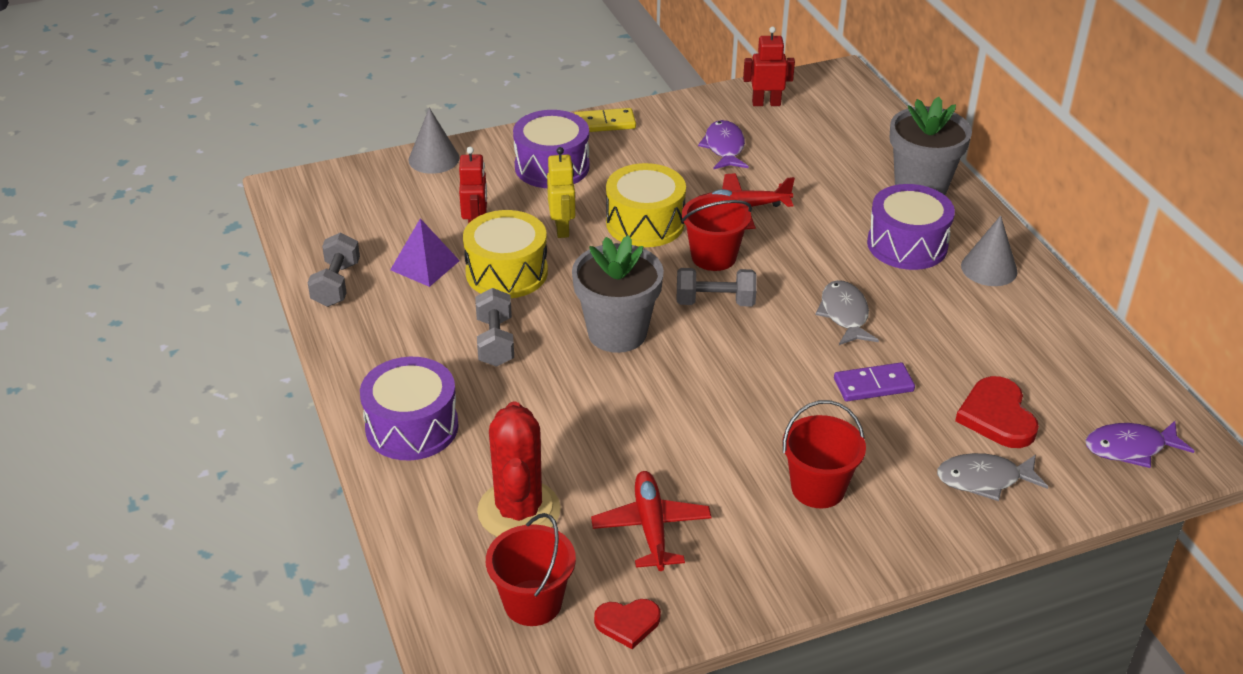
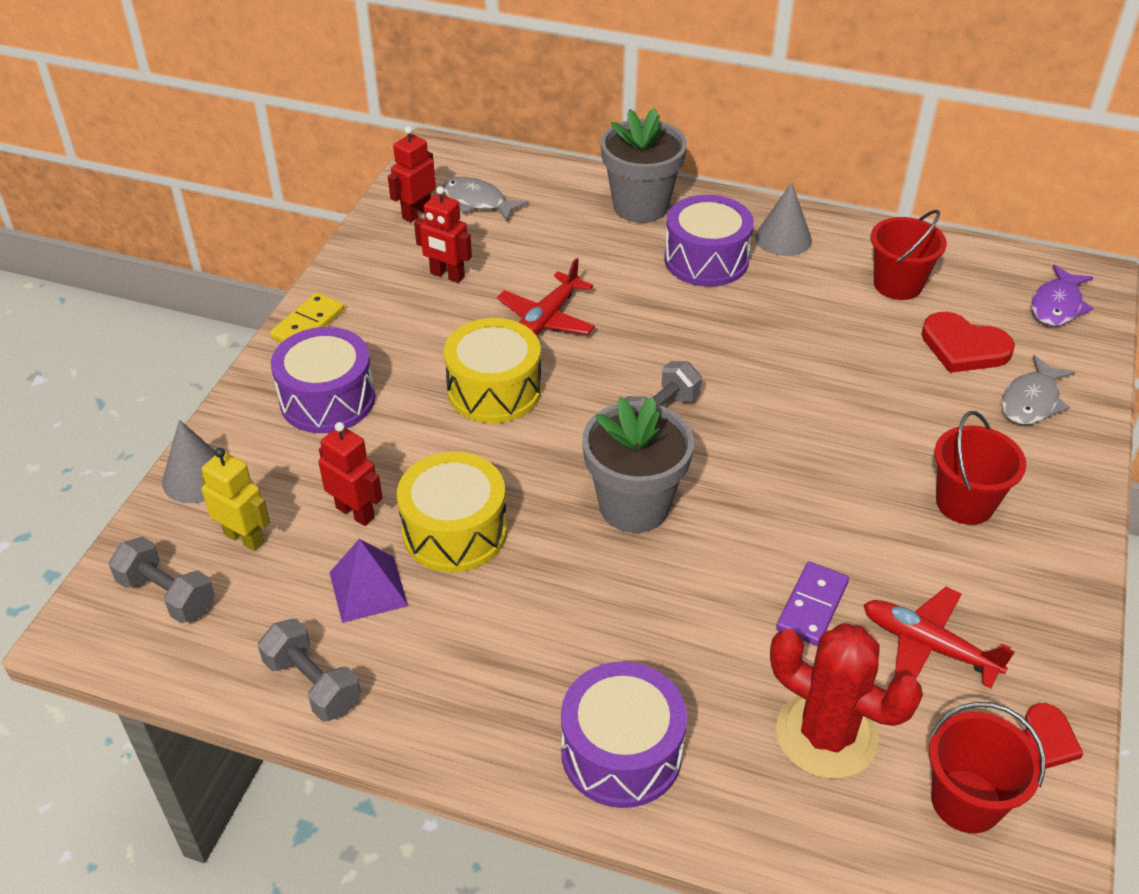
camera: 50 degrees left, 5 degrees up
grey dumbbell [475,288,514,367] -> grey dumbbell moved to [109,537,215,623]
yellow robot [547,147,575,238] -> yellow robot moved to [201,448,270,551]
red bucket [682,194,752,271] -> red bucket moved to [871,210,947,300]
purple fish [698,120,749,170] -> red robot [414,186,472,283]
grey fish [815,280,879,345] -> grey fish moved to [442,177,529,221]
purple domino [834,362,915,401] -> purple domino moved to [776,562,849,646]

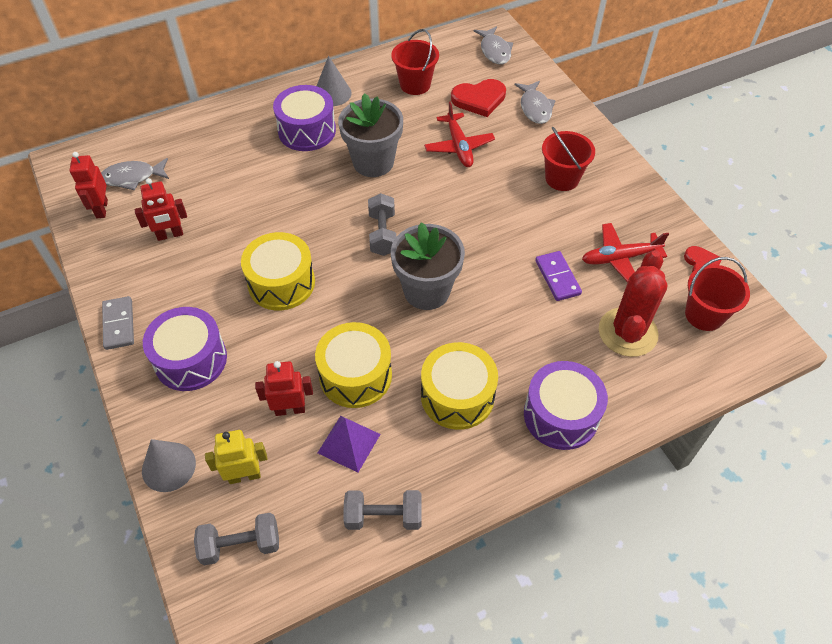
camera: 45 degrees left, 10 degrees up
yellow domino [270,293,344,343] -> grey domino [102,296,134,350]
red plane [497,258,595,336] -> red plane moved to [424,102,495,167]
grey flower pot [601,108,687,223] -> grey flower pot moved to [338,93,403,177]
red cactus [770,623,923,779] -> red cactus turned 60 degrees counterclockwise [599,250,667,357]
purple fish [1031,264,1094,326] -> grey fish [474,26,513,64]
none -> yellow drum [421,342,498,430]

